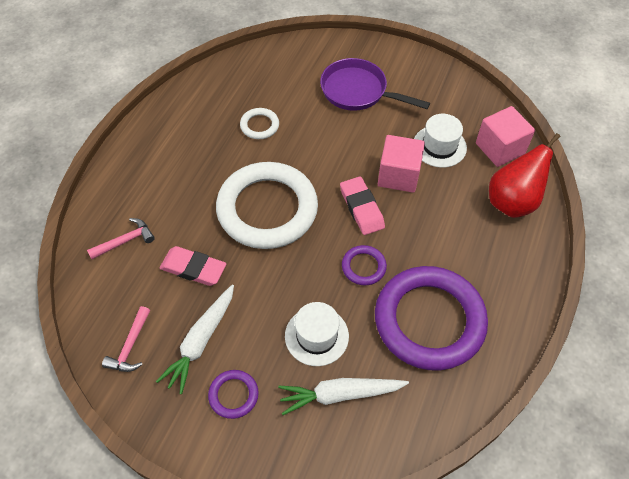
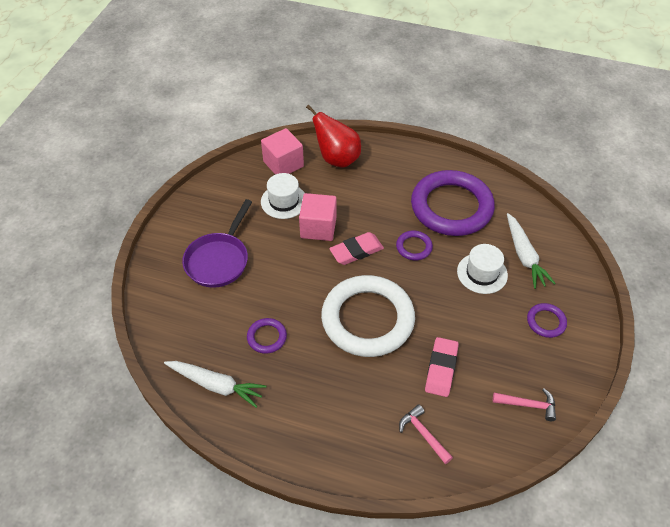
camera: 95 degrees left, 5 degrees down
white carrot [156,284,234,394] -> white carrot moved to [164,361,267,408]
white ring [240,108,279,139] -> purple ring [247,318,287,354]

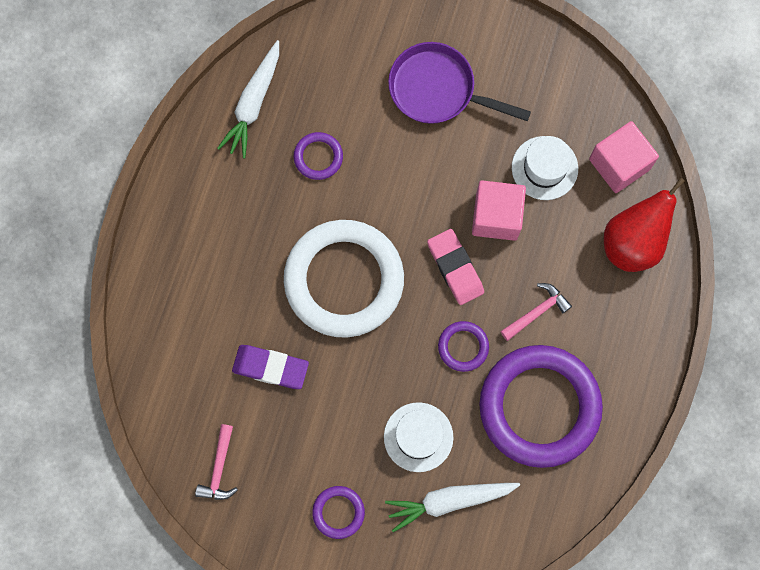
camera: 90 degrees right, 25 degrees up
pink hammer [399,404,453,464] -> pink hammer moved to [500,283,572,341]
pink eraser [425,337,459,397] -> purple eraser [232,345,309,389]

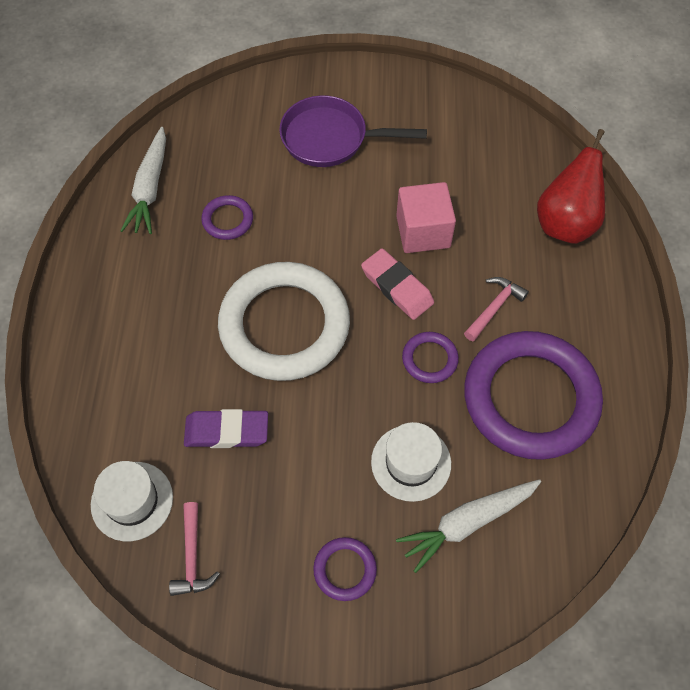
camera: 15 degrees left, 15 degrees down
white hat [512,136,578,200] -> white hat moved to [91,461,173,541]
pink cube [589,121,659,193] -> none

